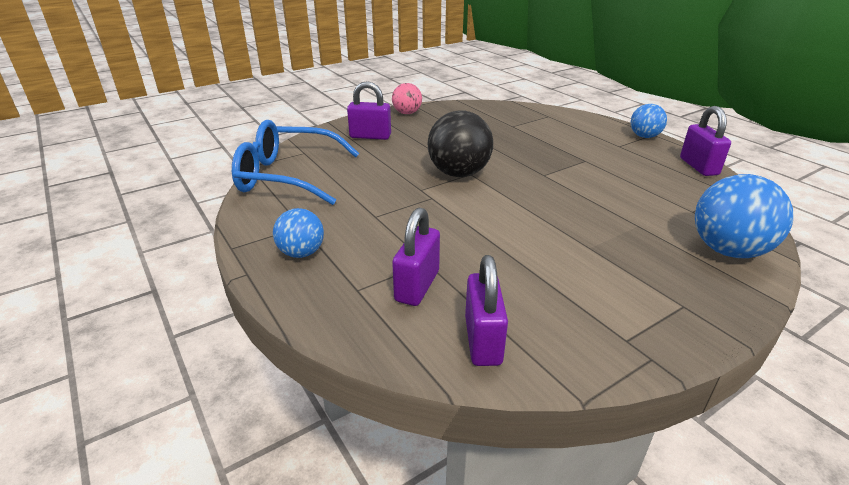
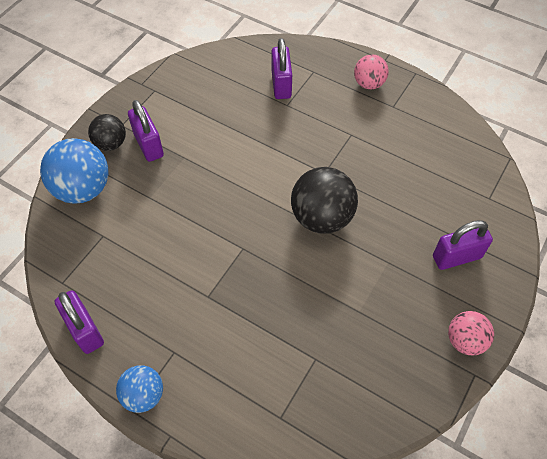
camera: 155 degrees right, 25 degrees up
blue glasses [232,120,359,205] -> none
blue ball [273,208,324,258] -> pink ball [354,55,389,89]
purple padlock [465,255,508,366] -> purple padlock moved to [128,100,164,162]
none -> black ball [88,114,126,151]

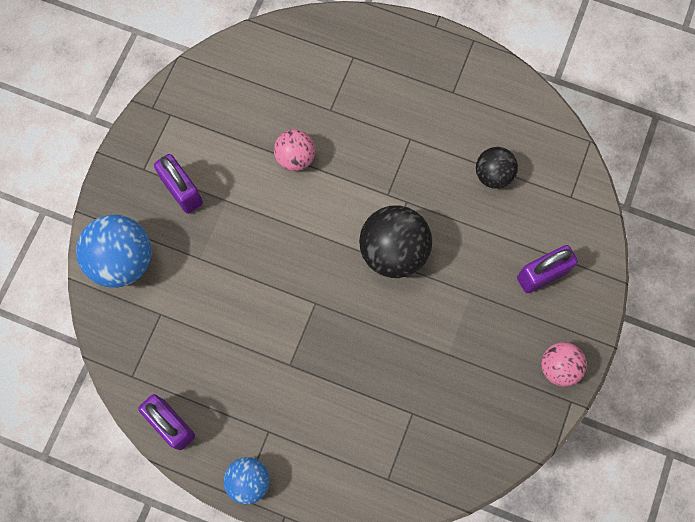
camera: 10 degrees left, 15 degrees up
black ball [88,114,126,151] -> black ball moved to [476,147,518,189]
purple padlock [272,38,292,99] -> none
pink ball [354,55,389,89] -> pink ball moved to [274,129,315,171]

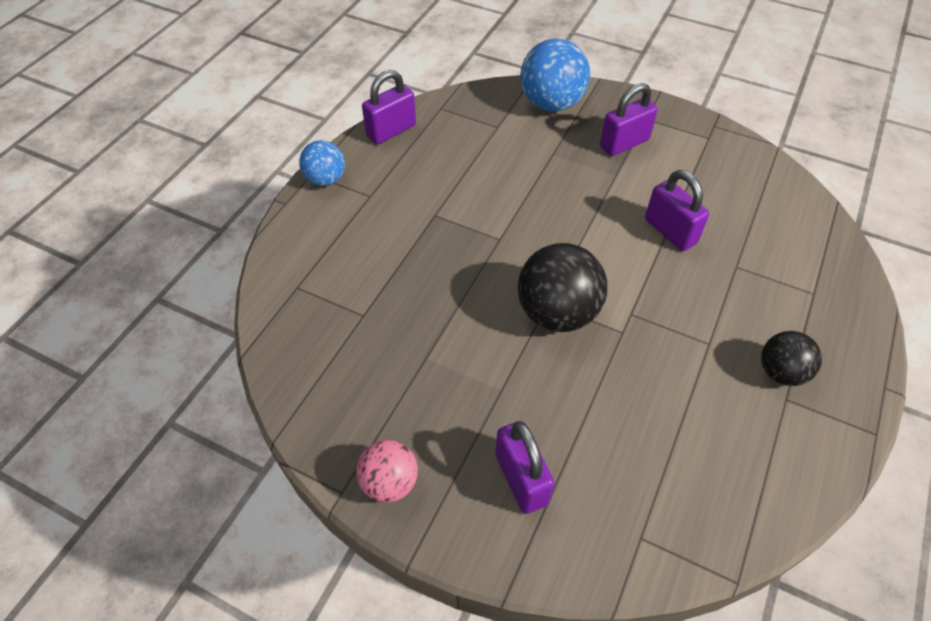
camera: 95 degrees right, 20 degrees down
pink ball [274,129,315,171] -> purple padlock [645,170,709,251]
black ball [476,147,518,189] -> black ball moved to [761,331,822,386]

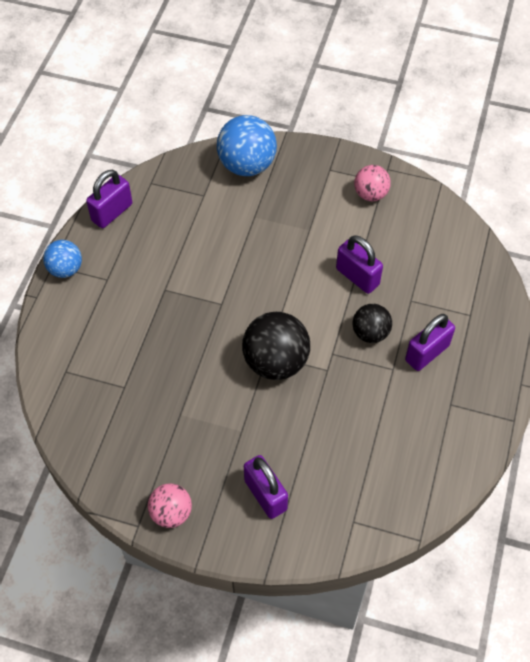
camera: 10 degrees left, 5 degrees up
purple padlock [600,83,658,156] -> purple padlock moved to [405,314,455,371]
black ball [761,331,822,386] -> black ball moved to [352,304,392,343]
none -> pink ball [354,165,391,201]

